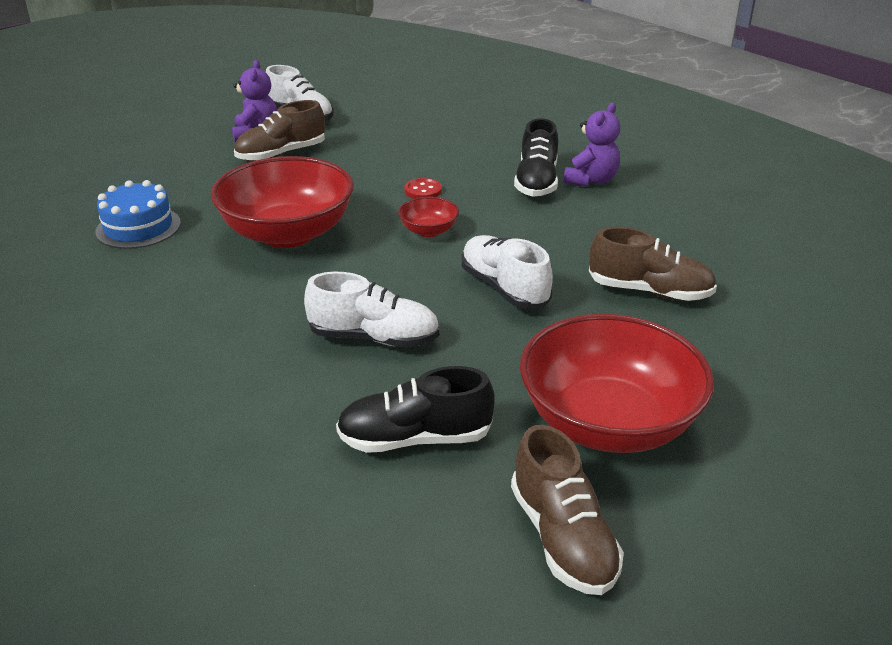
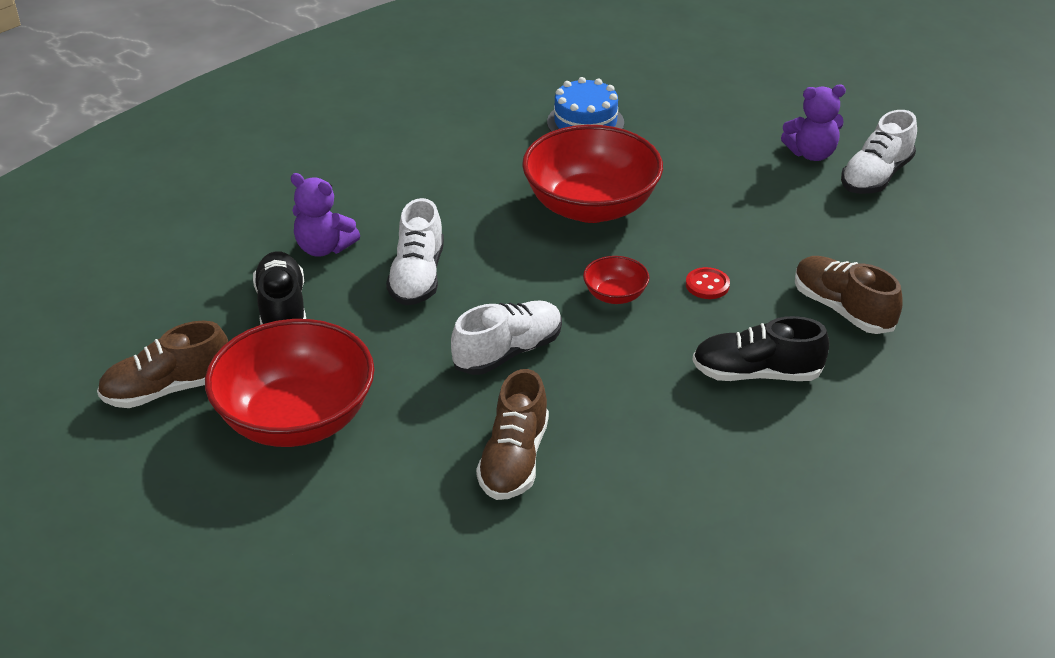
camera: 85 degrees right, 5 degrees up
brown shoe [234,100,325,161] -> brown shoe moved to [795,256,903,334]
purple teddy bear [563,103,620,186] -> purple teddy bear moved to [291,173,360,257]

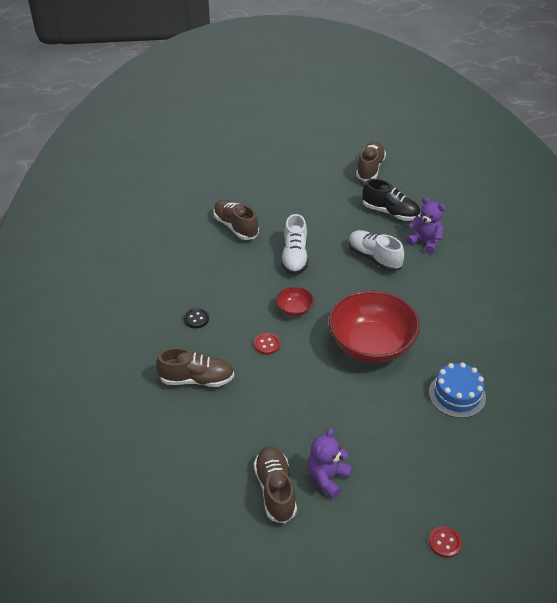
camera: 130 degrees right, 5 degrees up
red bowl [205,319,374,447] -> none
purple teddy bear [291,173,360,257] -> purple teddy bear turned 60 degrees clockwise [406,197,446,254]
black shoe [692,316,830,381] -> black button [183,308,209,328]
white shoe [841,110,917,194] -> brown shoe [254,446,297,524]
none -> red button [429,526,462,558]

